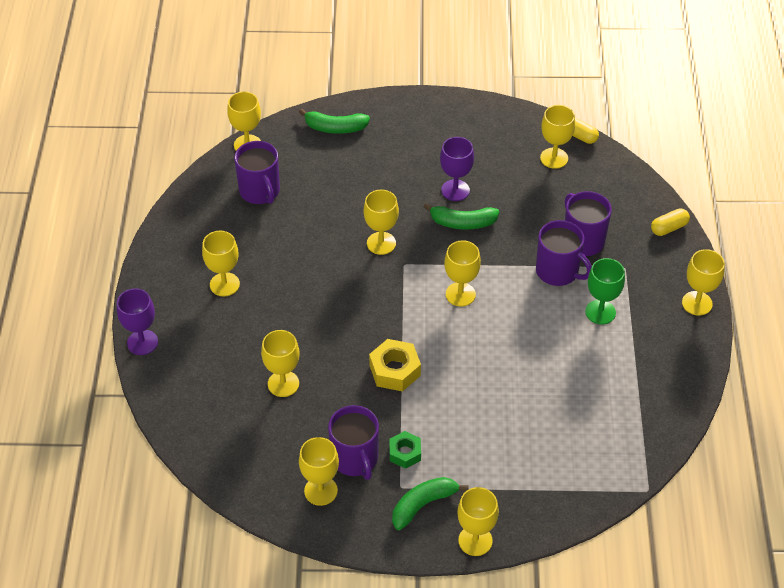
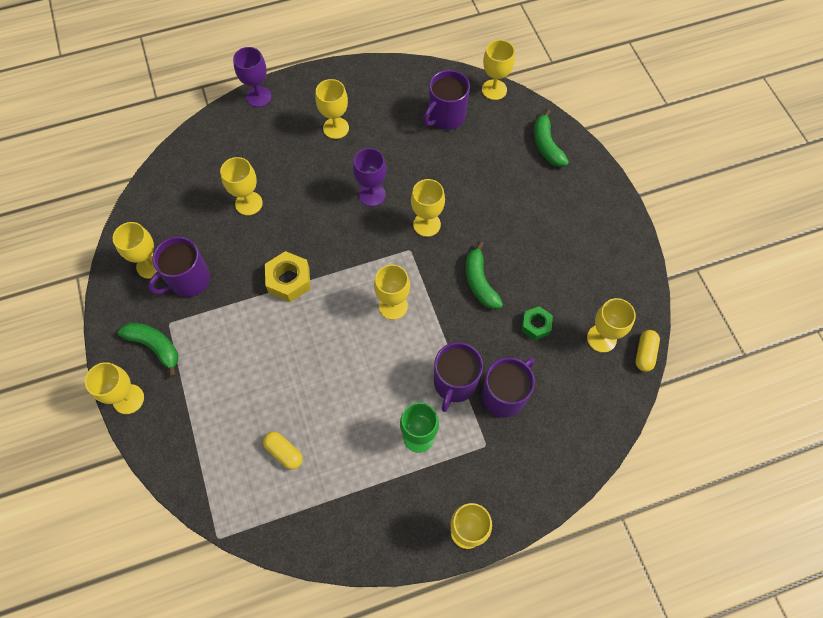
camera: 70 degrees right, 15 degrees up
green nut [389,431,421,469] -> green nut moved to [522,306,553,340]
purple goblet [440,137,474,201] -> purple goblet moved to [353,148,386,207]
yellow capsule [651,208,690,236] -> yellow capsule moved to [263,432,302,470]

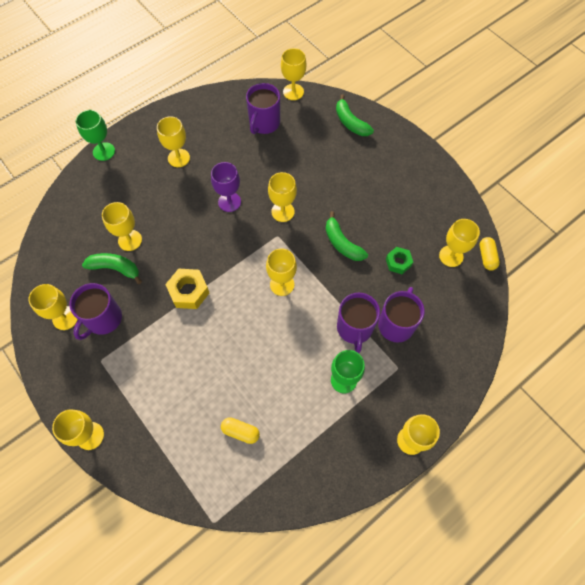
camera: 20 degrees left, 0 degrees up
green banana [118,323,178,377] -> green banana moved to [82,253,142,284]
purple goblet [233,47,272,107] -> green goblet [76,110,115,161]

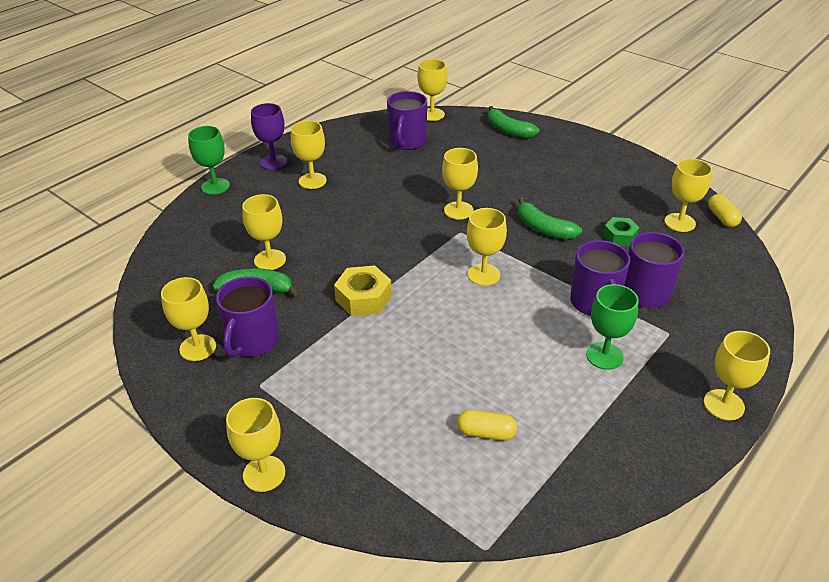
camera: 10 degrees left, 25 degrees down
purple goblet [211,162,241,212] -> purple goblet moved to [251,103,287,170]

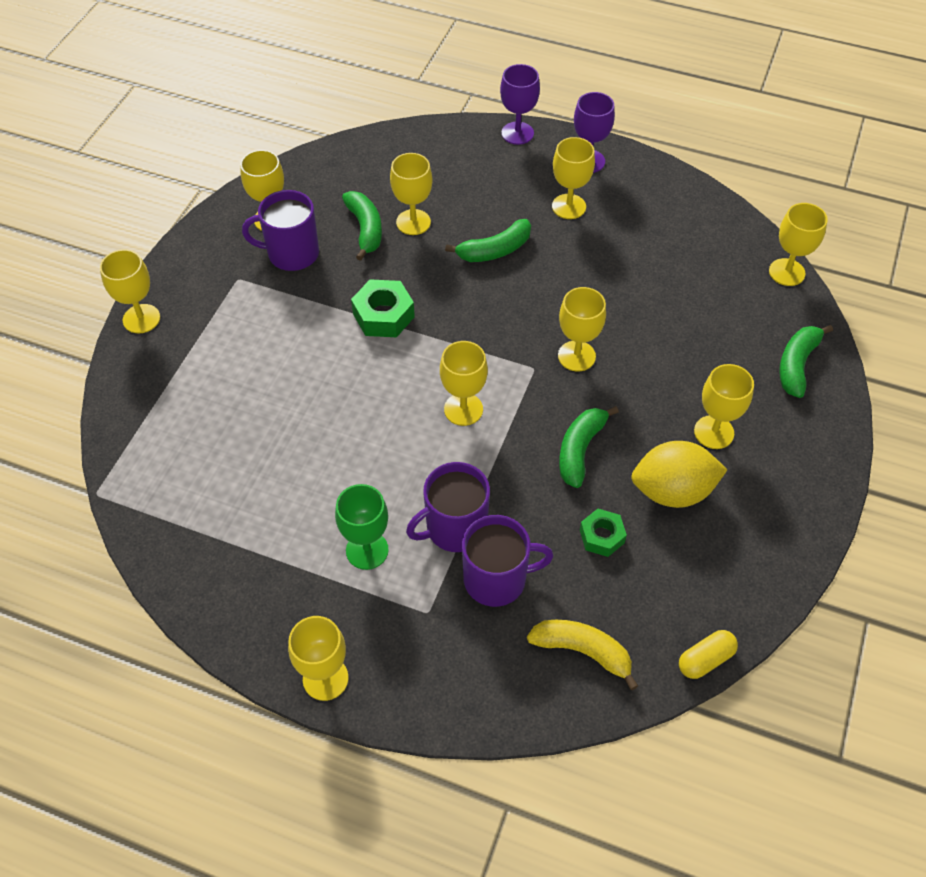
camera: 70 degrees right, 15 degrees up
green goblet [188,126,230,195] -> purple goblet [500,64,540,145]
yellow nut [334,265,392,316] -> green nut [351,279,415,337]
purple mug [387,91,427,150] -> none
yellow capsule [458,410,517,441] -> none
yellow goblet [665,159,712,232] -> yellow goblet moved to [694,364,754,449]
none -> green banana [445,219,531,262]
none -> yellow banana [527,620,638,690]
none -> yellow lemon [631,441,727,508]

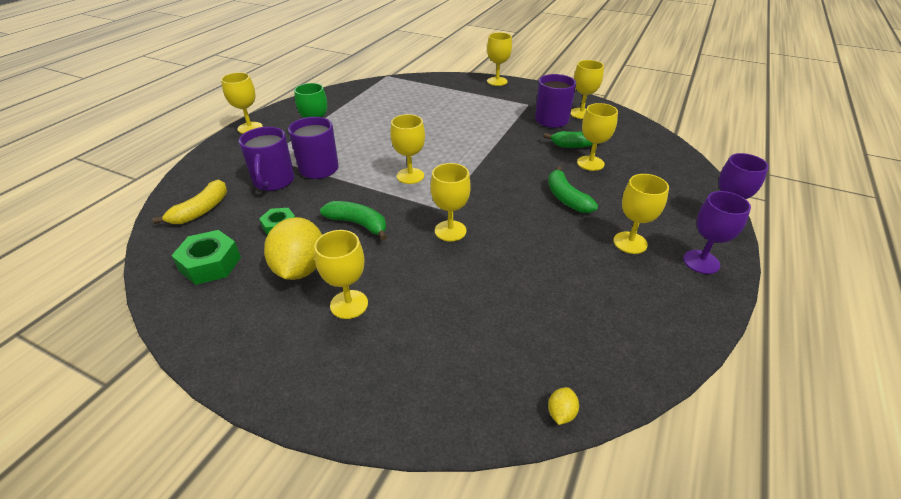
camera: 95 degrees right, 15 degrees down
green nut [351,279,415,337] -> green nut moved to [171,230,241,285]
yellow capsule [679,630,738,679] -> none
yellow goblet [769,203,828,286] -> yellow lemon [548,387,579,425]
green banana [779,325,833,398] -> none

